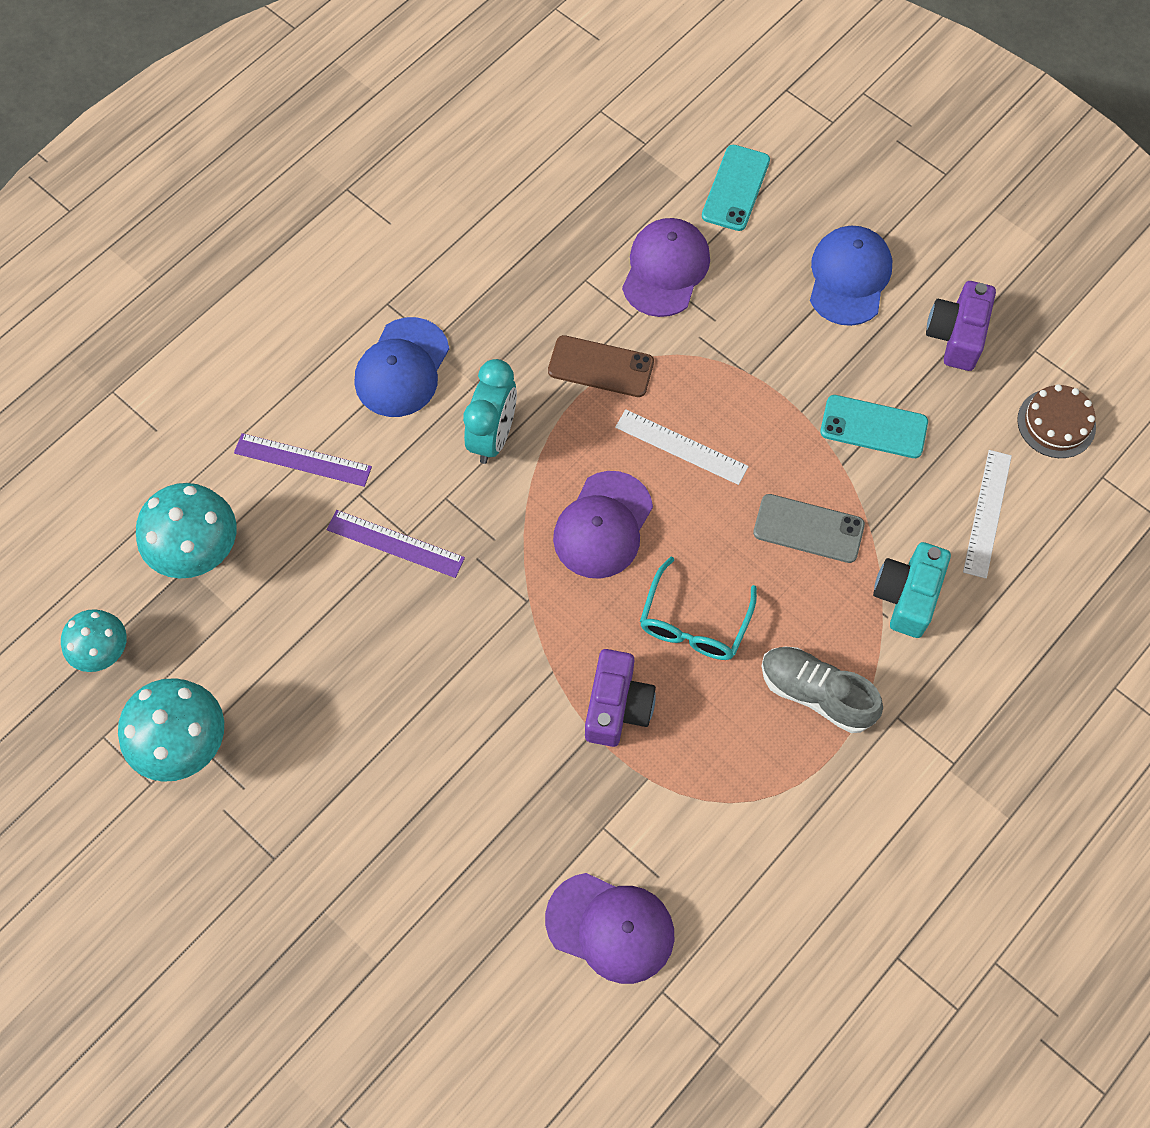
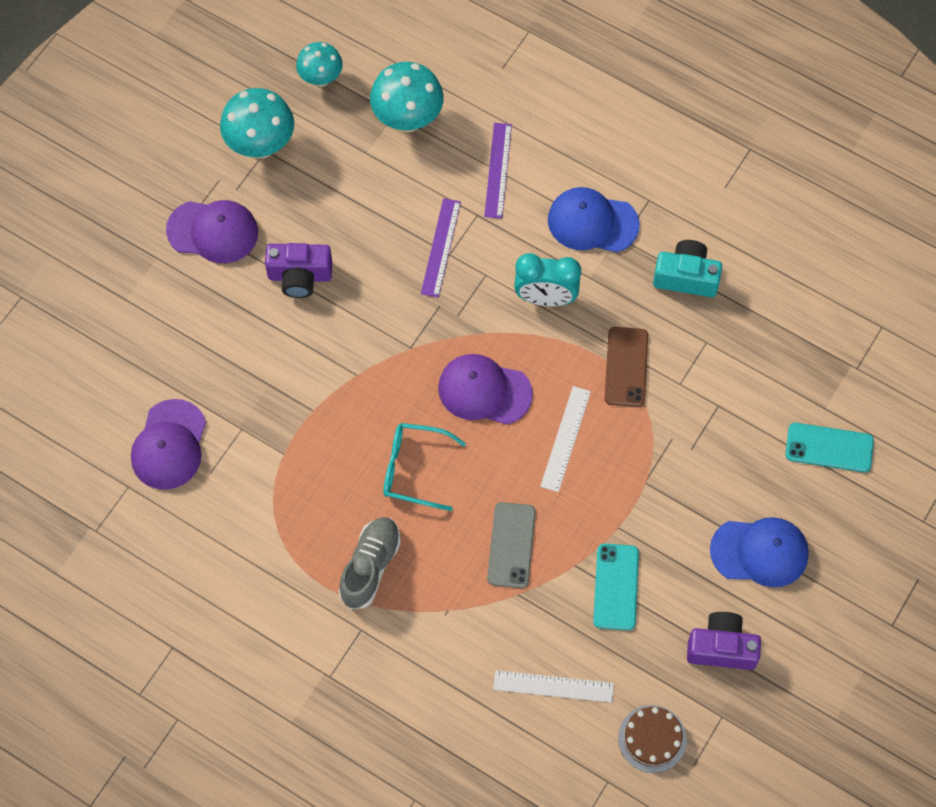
camera: 80 degrees right, 0 degrees up
purple camera [585,649,656,747] -> purple camera moved to [265,243,332,298]
purple cap [622,218,710,317] -> purple cap moved to [166,200,258,263]
turquoise camera [873,542,951,638] -> turquoise camera moved to [653,240,722,297]

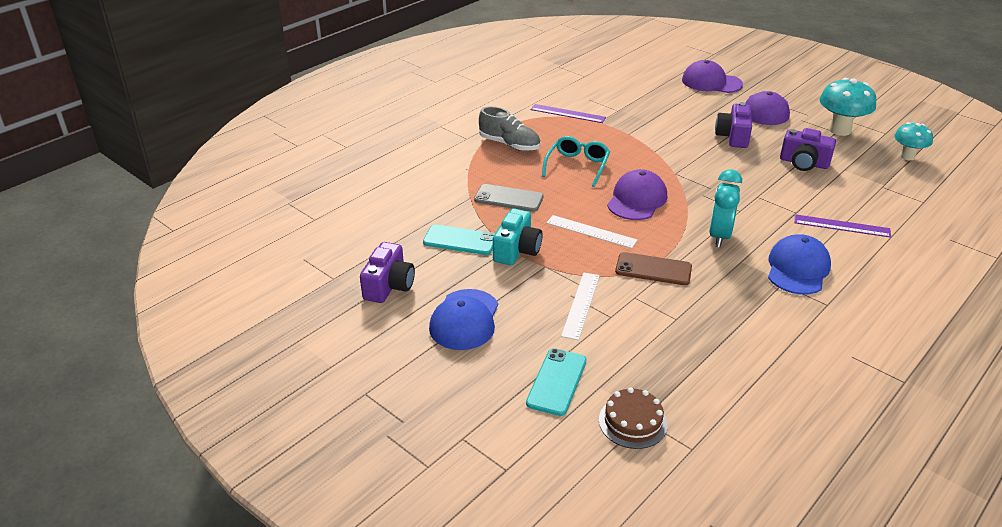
camera: 100 degrees right, 30 degrees down
purple cap [131,399,206,490] -> purple cap moved to [682,60,743,93]
turquoise mushroom [370,62,444,132] -> none
purple ruler [421,198,461,297] -> purple ruler moved to [531,104,606,123]
white ruler [493,670,614,703] -> white ruler moved to [561,273,600,340]
brown cake [618,705,687,773] -> brown cake moved to [599,387,668,449]
turquoise camera [653,240,722,297] -> turquoise camera moved to [493,208,542,265]
none -> purple camera [780,128,836,171]

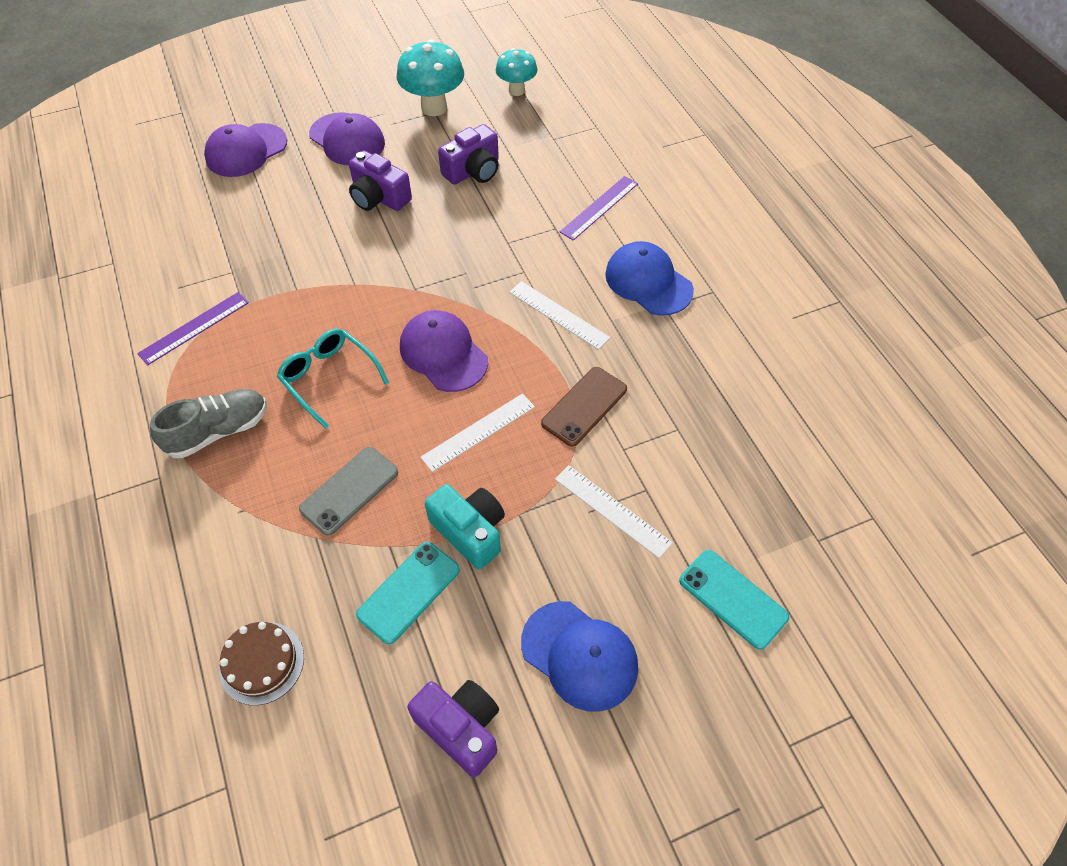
camera: 65 degrees left, 20 degrees up
brown cake [599,387,668,449] -> brown cake moved to [219,622,304,705]
turquoise clock [709,169,742,247] -> white ruler [509,281,611,350]

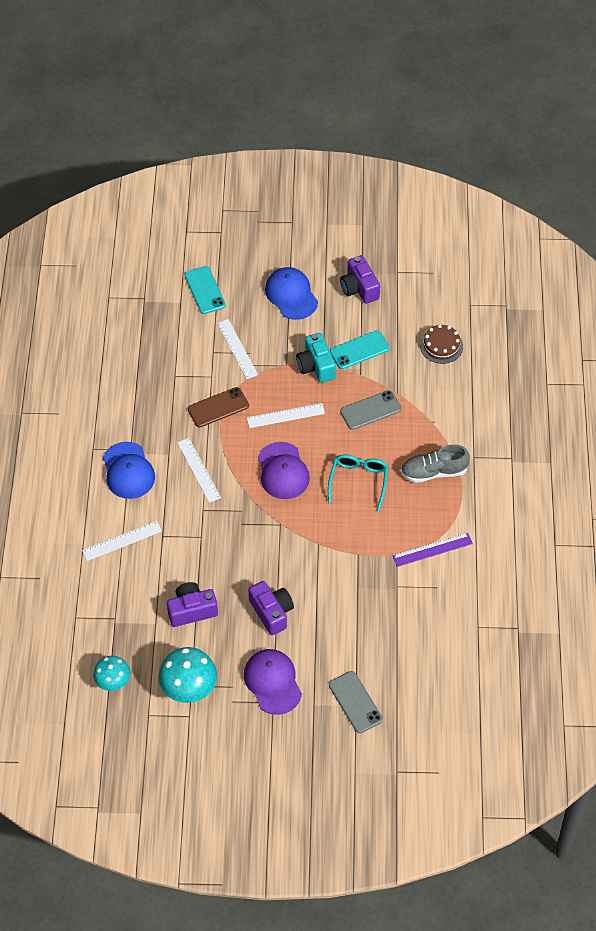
camera: 155 degrees left, 0 degrees up
purple cap [204,123,287,177] -> grey phone [329,671,383,733]
turquoise glasses [277,329,389,429] -> turquoise glasses turned 150 degrees counterclockwise [328,454,388,511]
purple ruler [560,176,638,241] -> white ruler [82,521,162,561]

